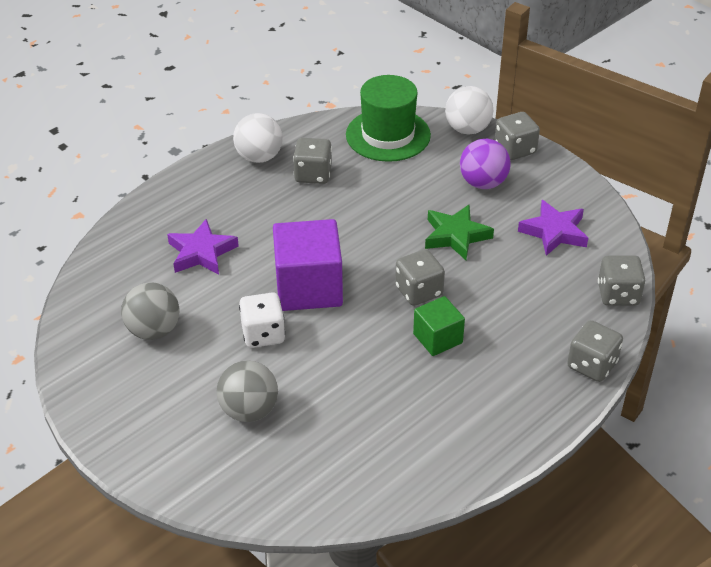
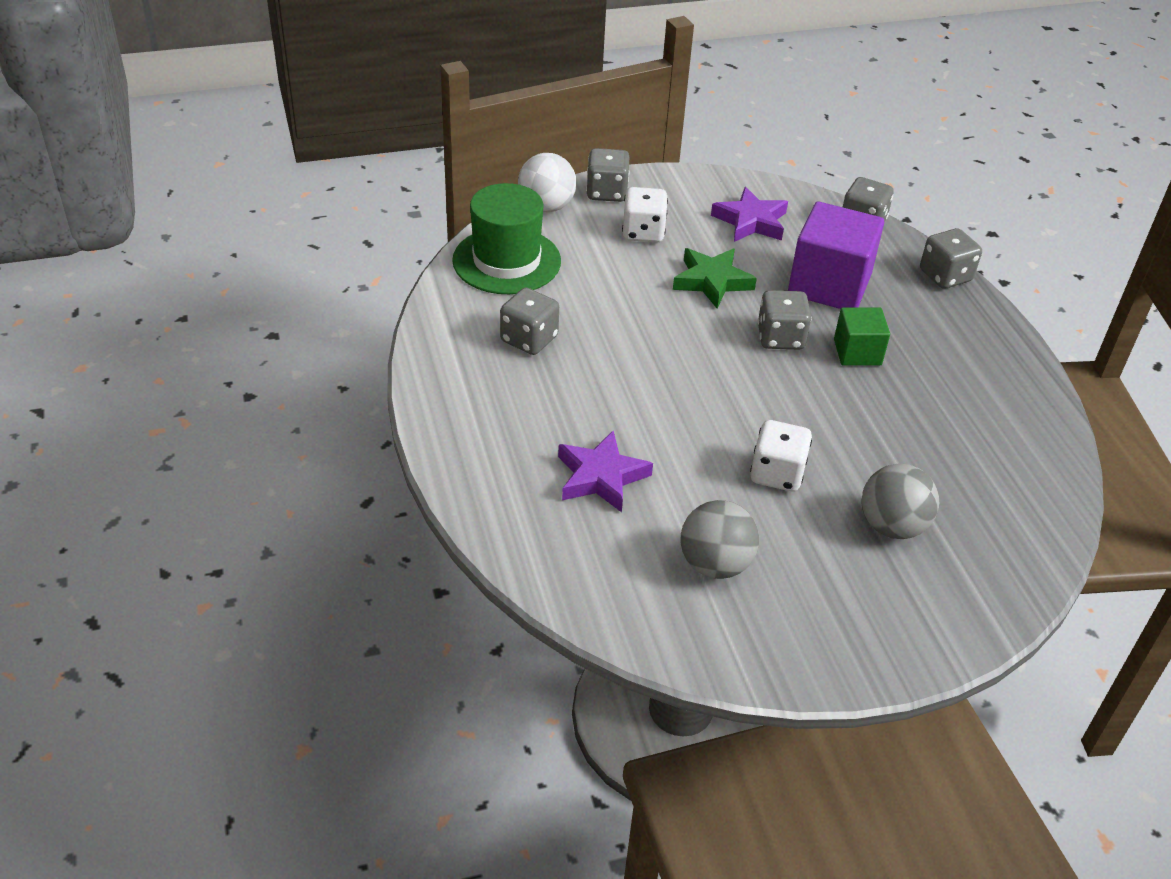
camera: 65 degrees left, 0 degrees up
white ball [233,113,283,163] -> none
purple cube [273,219,343,311] -> purple cube moved to [788,202,884,309]
purple ball [460,139,511,189] -> white dice [622,187,668,243]

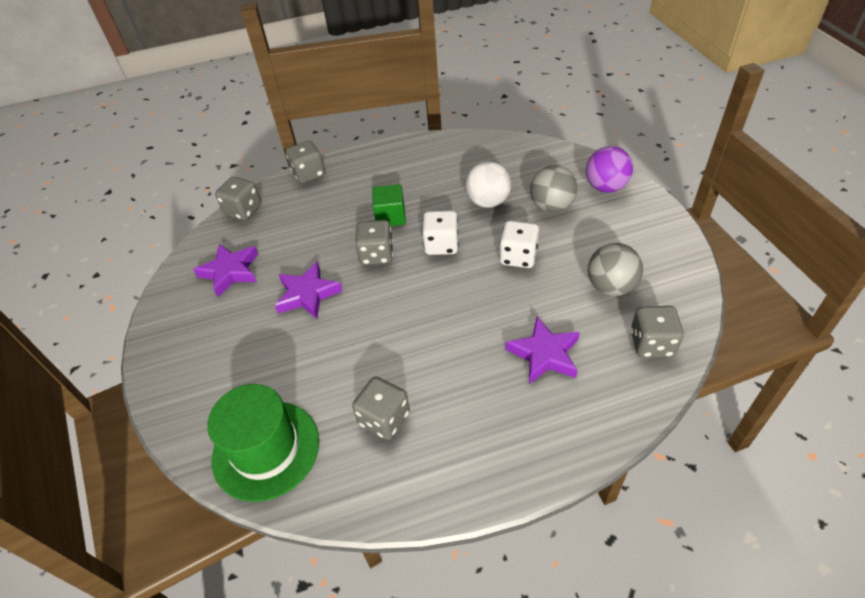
camera: 85 degrees left, 5 degrees up
white ball [518,153,576,212] -> white ball moved to [465,161,511,208]
grey dice [586,148,629,202] -> grey dice moved to [631,306,684,358]
white dice [622,187,668,243] -> white dice moved to [422,211,459,255]
green star [673,248,757,308] -> purple star [275,261,343,319]
purple cube [788,202,884,309] -> none
none -> purple ball [586,146,633,192]

